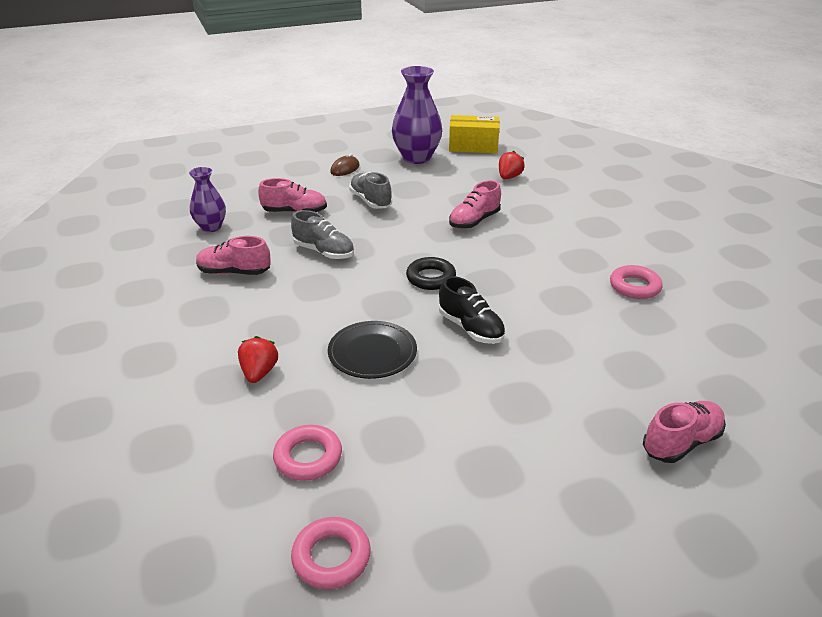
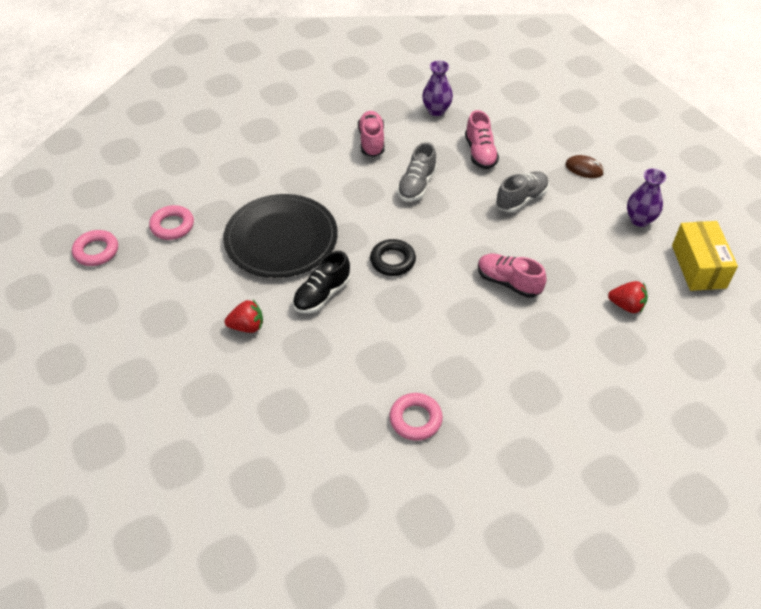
camera: 80 degrees right, 15 degrees up
red strawberry [238,336,278,383] -> red strawberry moved to [225,300,263,333]
black plate [328,321,417,379] -> black plate [223,194,338,278], size x1.63
purple vase [392,66,442,164] -> purple vase [627,168,666,227], size x0.59
pink shoe [643,401,726,463] -> none

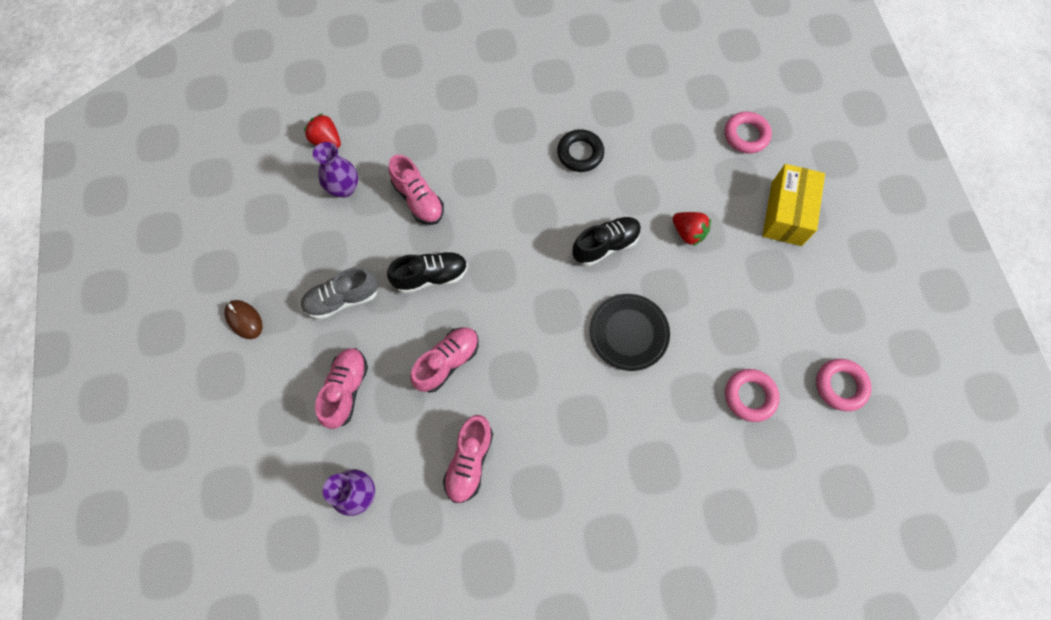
camera: 160 degrees left, 20 degrees up
black plate [223,194,338,278] -> black plate [589,294,670,371], size x0.61
red strawberry [225,300,263,333] -> red strawberry turned 150 degrees counterclockwise [673,212,711,246]
black ring [370,239,416,276] -> black ring moved to [557,129,604,172]
pink ring [389,393,443,441] -> pink ring moved to [725,112,772,154]
grey shoe [397,142,437,202] -> pink shoe [410,327,479,393]
purple vase [627,168,666,227] -> purple vase moved to [313,142,358,198]
yellow box [672,221,738,291] -> yellow box moved to [763,164,825,246]
none -> black shoe [387,251,468,293]

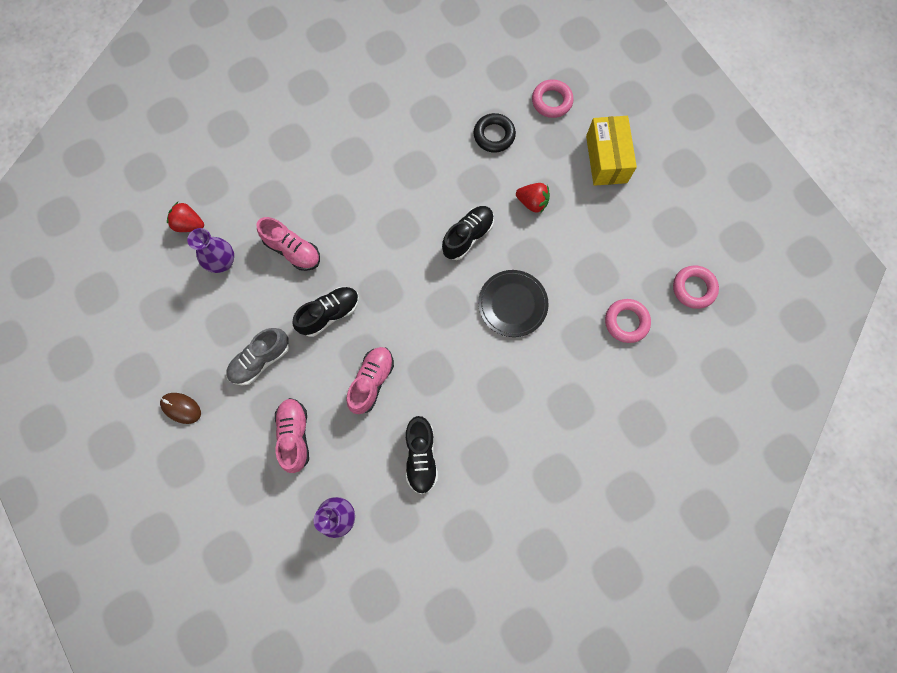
camera: 20 degrees left, 5 degrees up
pink shoe [443,415,493,503] -> black shoe [406,416,438,494]
black ring [557,129,604,172] -> black ring moved to [474,113,516,153]

